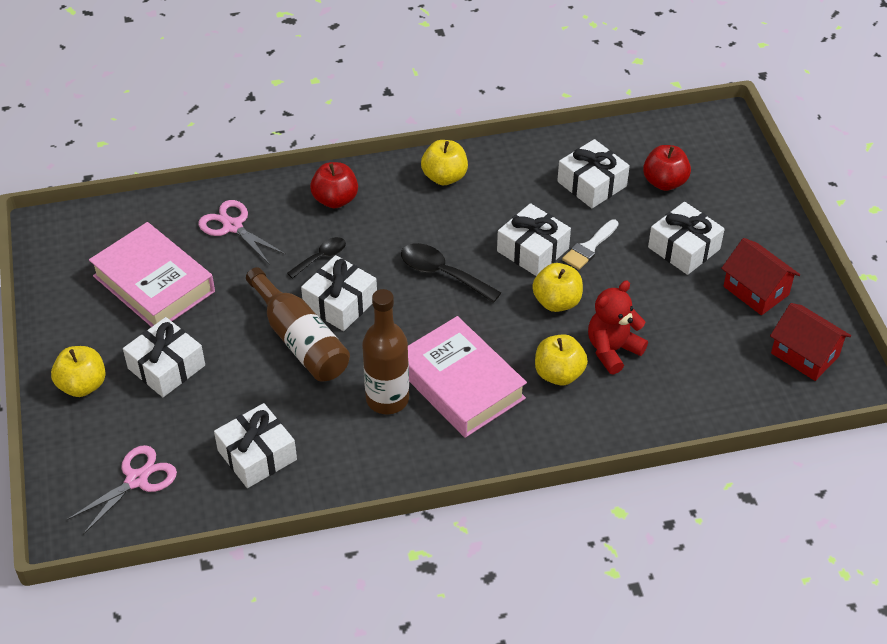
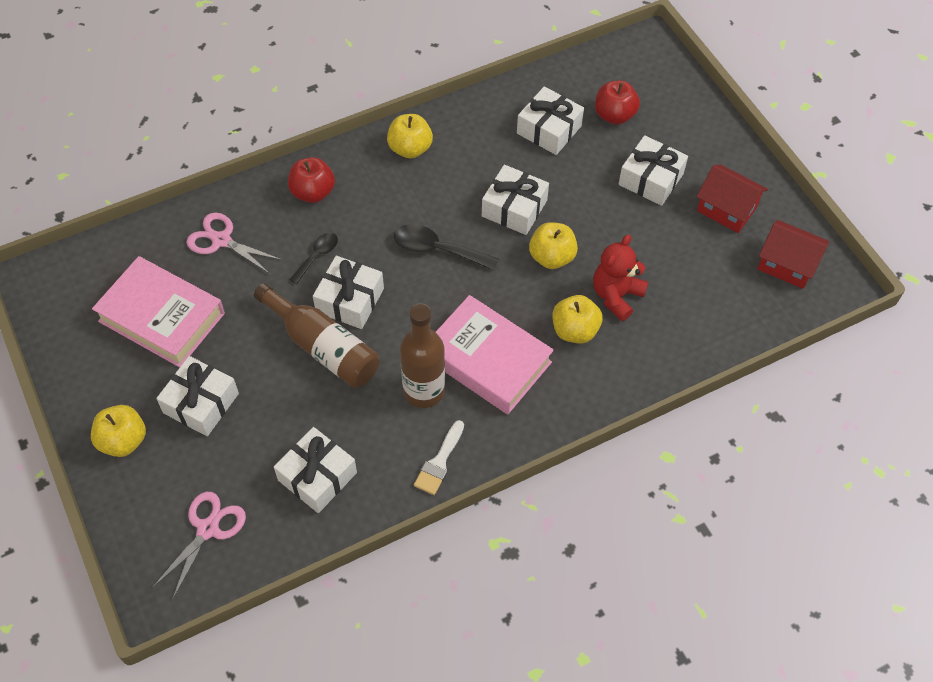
camera: 15 degrees left, 10 degrees up
white brush [562,220,619,270] -> white brush moved to [414,420,464,495]

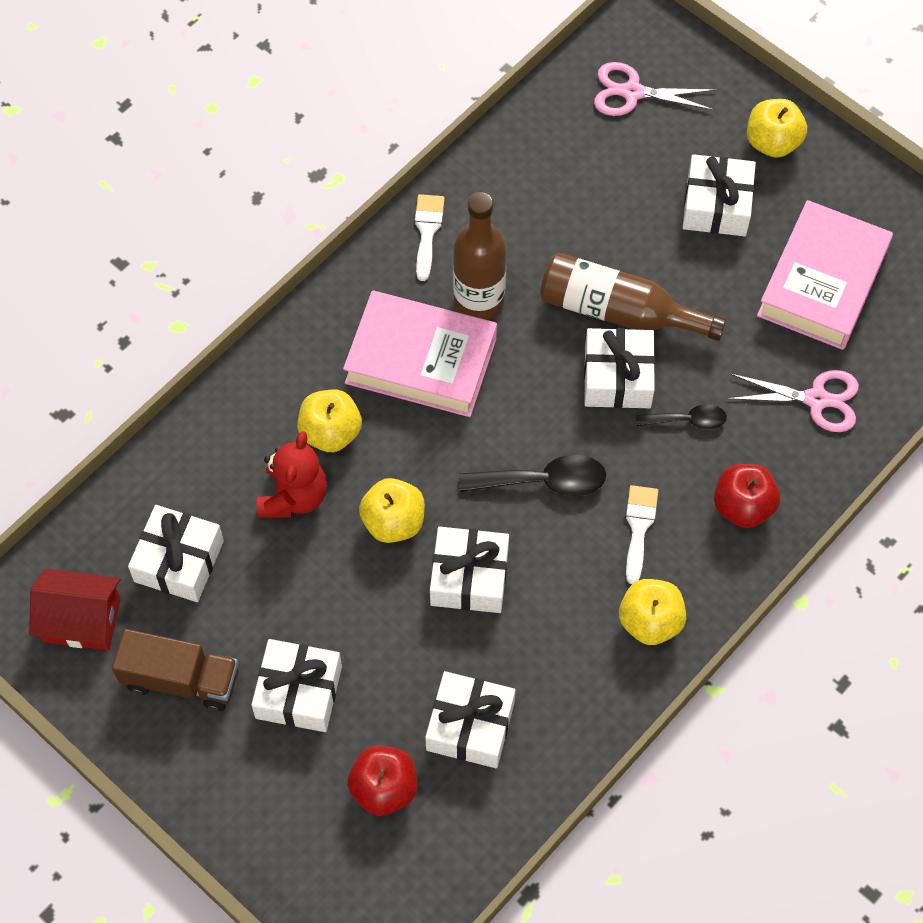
camera: 160 degrees right, 5 degrees up
pink book [92,256,225,368] -> pink book turned 75 degrees counterclockwise [757,200,893,350]
pink scissors [152,492,246,600] -> pink scissors turned 90 degrees clockwise [594,62,716,116]
white gift [274,427,357,513] -> white gift moved to [128,505,224,602]
black spoon [289,233,338,284] -> black spoon turned 105 degrees counterclockwise [636,404,727,429]
red house [696,165,768,233] -> brown truck [112,629,238,711]
none -> white brush [625,485,658,584]

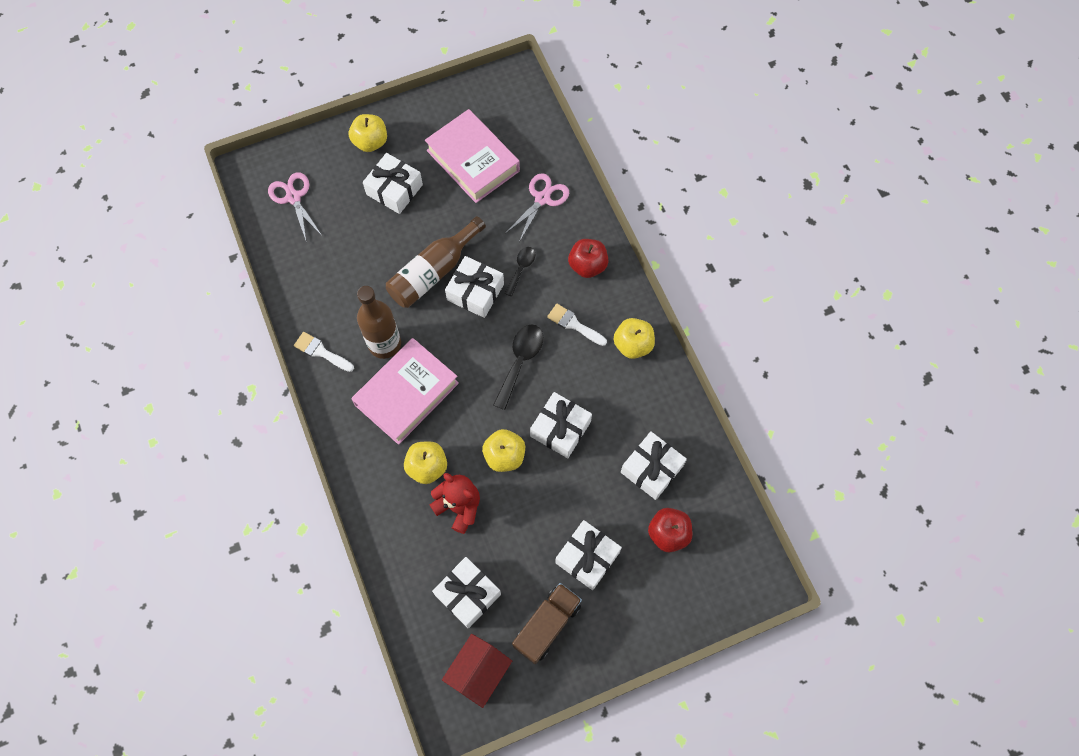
camera: 65 degrees left, 5 degrees up
pink scissors [594,62,716,116] -> pink scissors turned 120 degrees clockwise [268,172,321,243]

